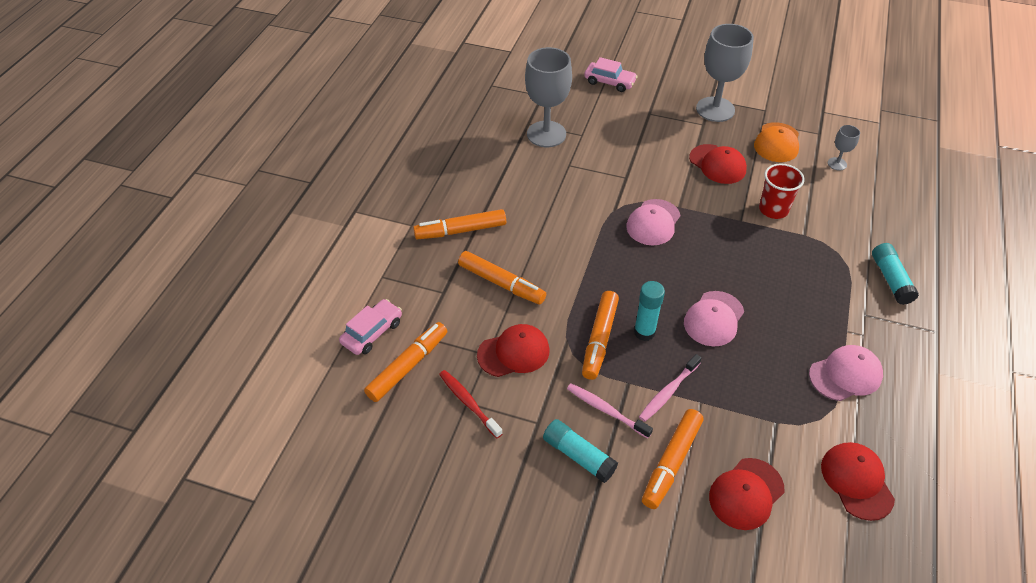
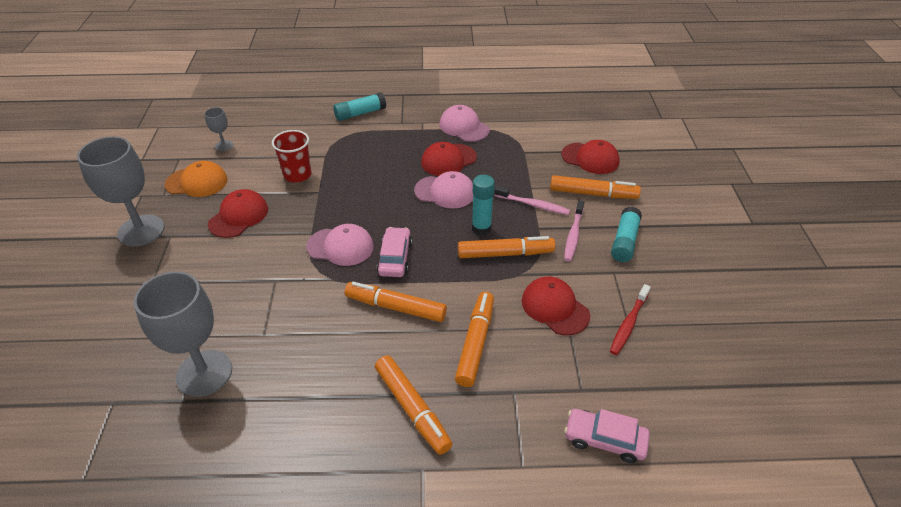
camera: 110 degrees left, 5 degrees down
orange marker [364,322,447,402] -> orange marker moved to [345,282,447,322]
pink car [584,57,638,92] -> pink car moved to [377,227,412,277]
red cap [821,442,895,521] -> red cap moved to [421,142,477,176]

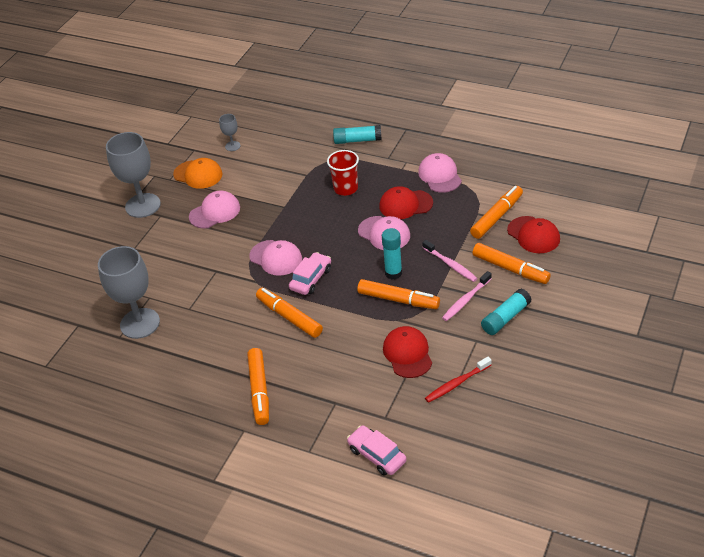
camera: 30 degrees right, 0 degrees up
red cap [208,189,268,238] -> pink cap [189,191,240,229]
red cup [272,130,312,183] -> red cup moved to [327,150,359,196]
orange marker [455,292,494,387] -> orange marker moved to [470,186,523,239]

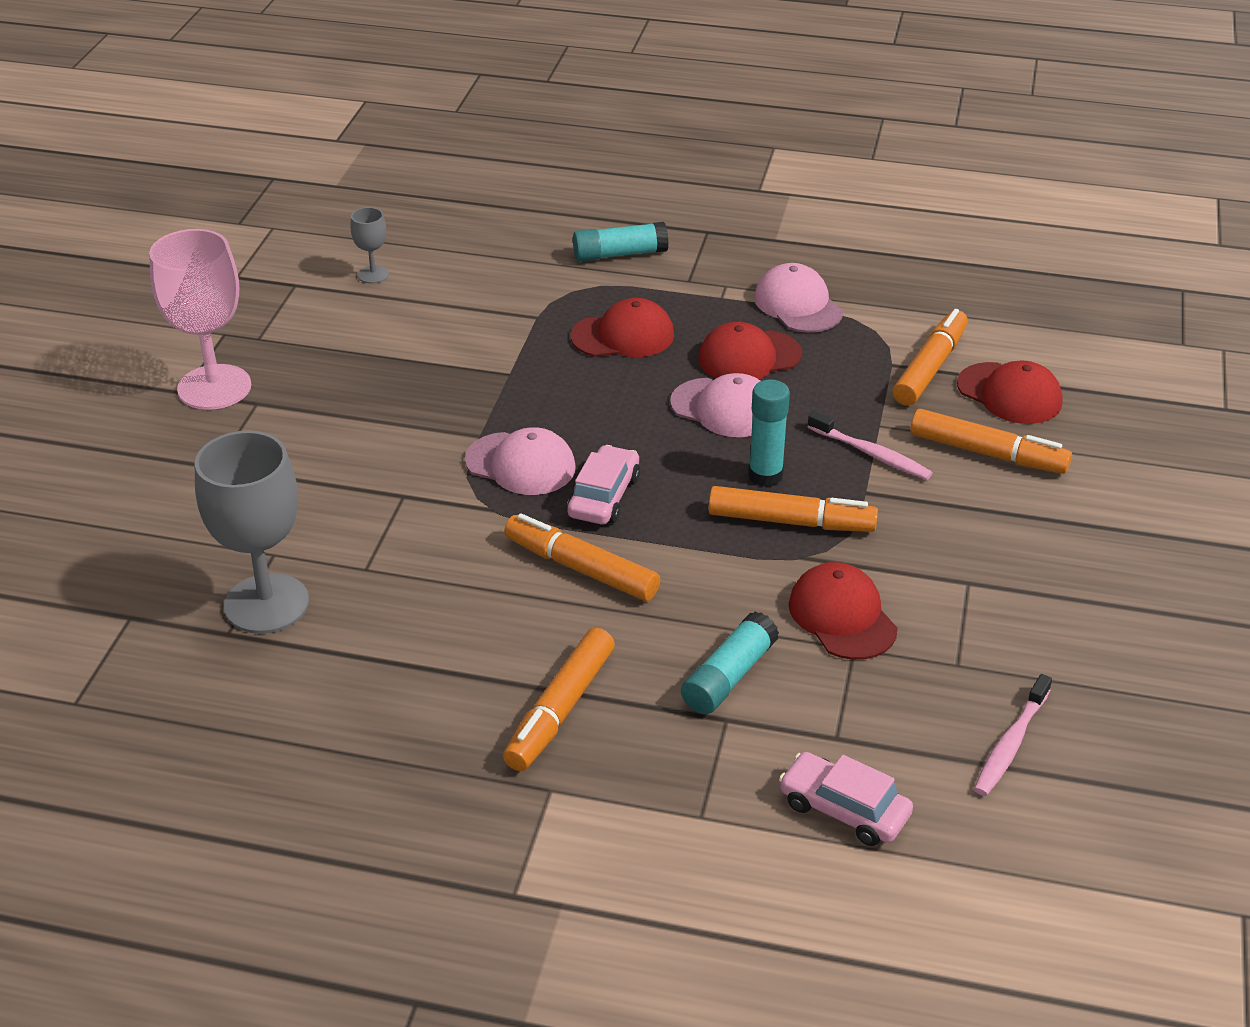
camera: 15 degrees left, 5 degrees down
grey goblet [106,132,161,218] -> pink goblet [149,229,251,410]
orange cap [173,158,222,189] -> none
pink cap [189,191,240,229] -> none
orange marker [247,348,269,425] -> orange marker turned 45 degrees clockwise [503,628,615,771]
red cup [327,150,359,196] -> red cap [571,298,674,357]
red toothbrush [425,357,492,403] -> none
pink toothbrush [442,271,492,321] -> pink toothbrush moved to [974,674,1052,796]
turquoise glue stick [481,289,532,335] -> turquoise glue stick moved to [681,611,779,714]

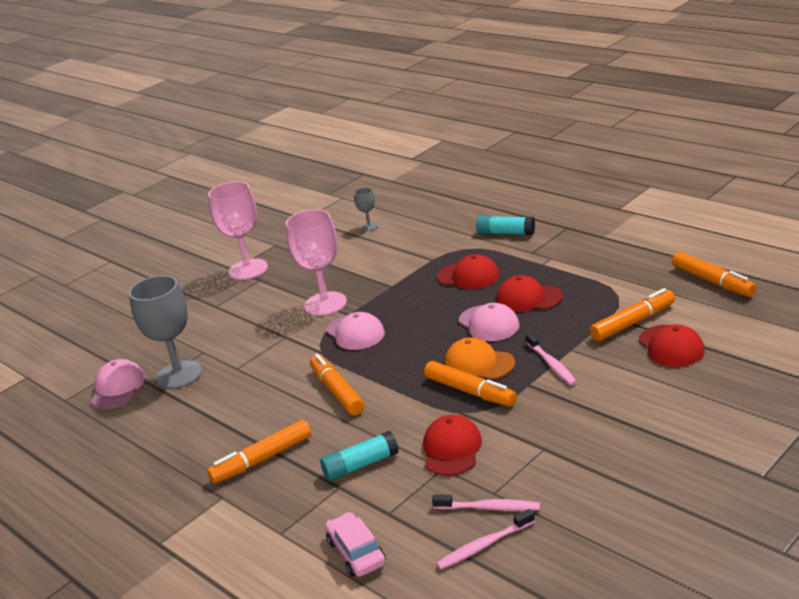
camera: 35 degrees right, 10 degrees down
pink car [567,445,640,524] -> none
turquoise glue stick [748,380,790,487] -> orange cap [445,337,515,379]
pink cap [754,263,843,333] -> pink cap moved to [91,359,145,409]
orange marker [910,409,1072,474] -> orange marker moved to [672,251,756,297]
none -> pink goblet [286,209,347,316]
none -> pink toothbrush [432,494,540,511]

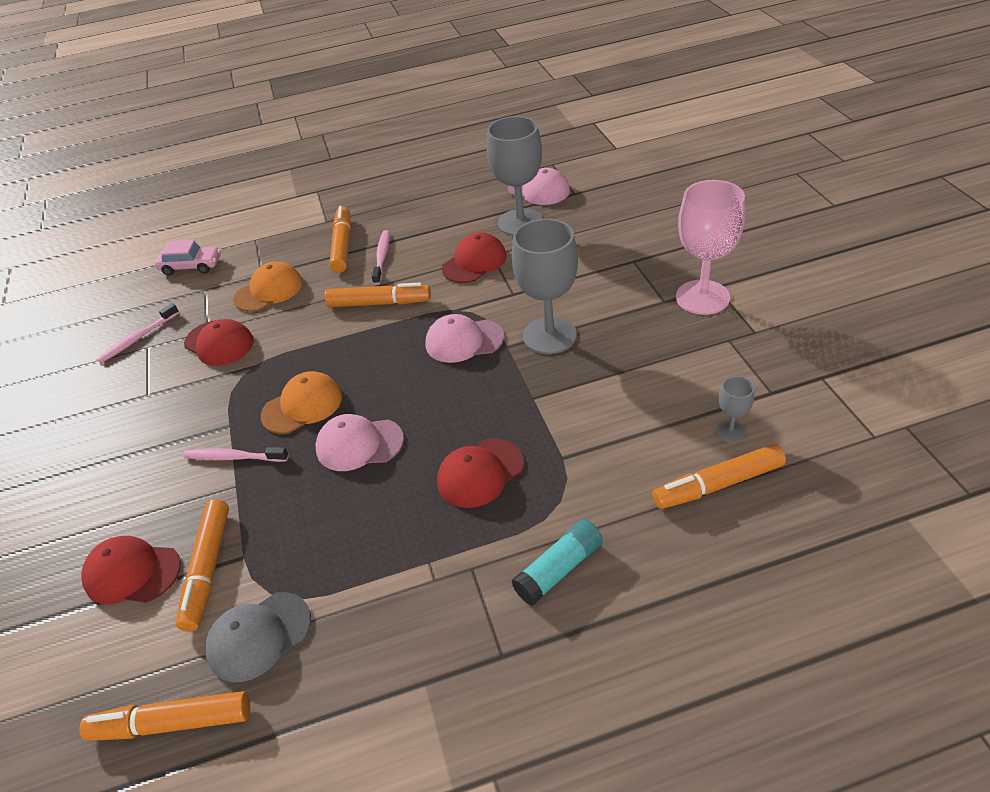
camera: 120 degrees right, 15 degrees up
pink goblet [286,209,347,316] -> grey goblet [512,219,578,354]
turquoise glue stick [320,431,399,481] -> orange cap [233,262,303,312]
orange marker [424,361,517,407] -> orange marker moved to [652,444,786,509]
pink toothbrush [436,509,535,570] -> pink toothbrush moved to [371,230,390,285]
red cap [496,275,563,312] -> red cap moved to [442,232,506,283]
none -> grey cap [205,592,311,682]

